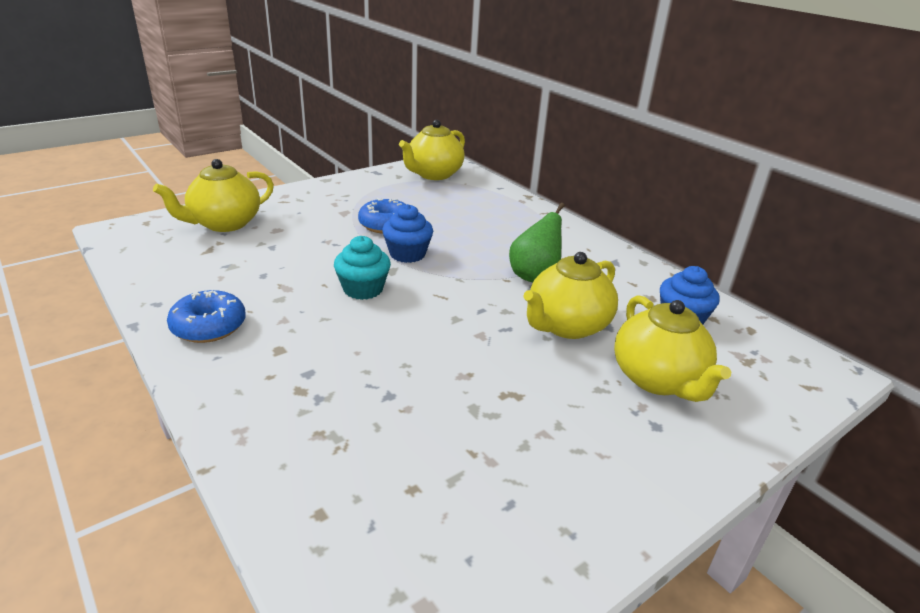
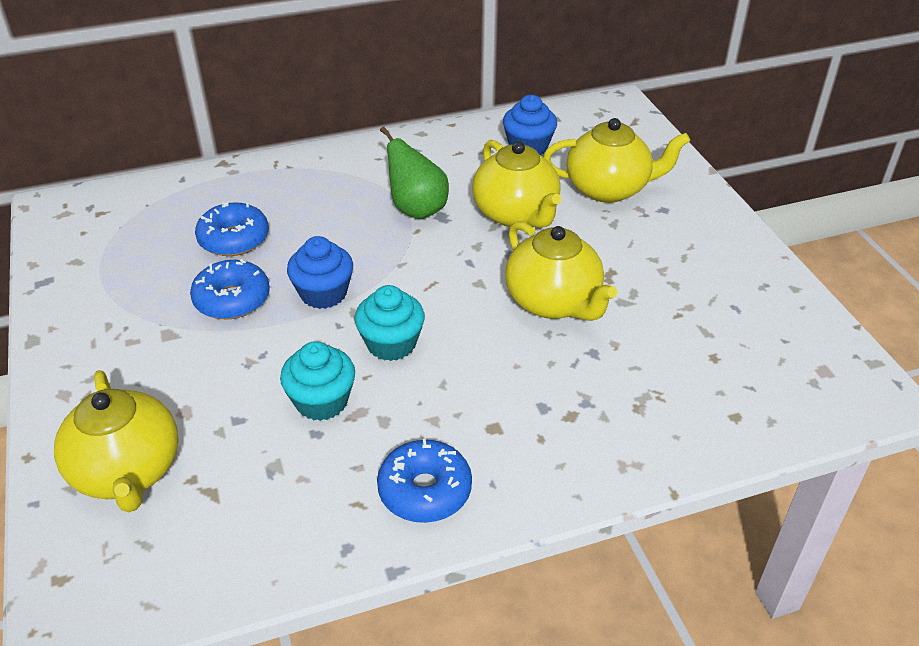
camera: 70 degrees left, 10 degrees up
yellow teapot [399,120,465,180] -> yellow teapot moved to [505,221,617,321]
none -> blue donut [195,202,269,256]
none -> turquoise cupcake [280,341,355,421]

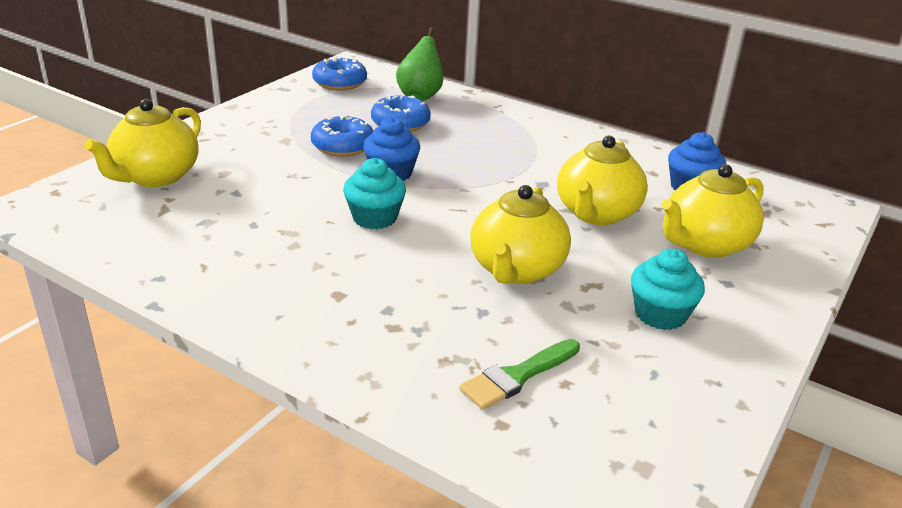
camera: 50 degrees right, 10 degrees down
turquoise cupcake [280,341,355,421] -> turquoise cupcake moved to [631,249,705,330]
blue donut [377,439,472,523] -> blue donut moved to [312,57,367,91]
green pear [380,126,449,219] -> green pear moved to [396,27,443,101]
yellow teapot [543,118,690,203] -> yellow teapot turned 90 degrees clockwise [661,164,764,258]
none -> green brush [460,339,580,410]

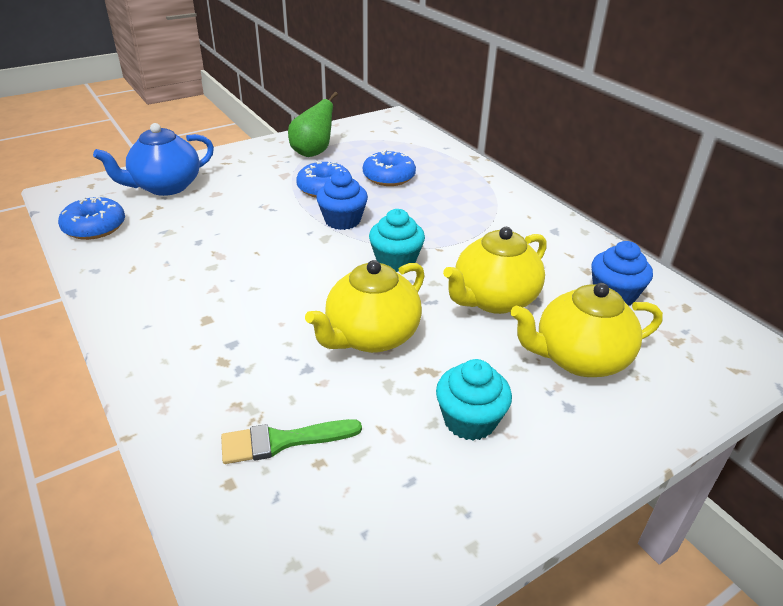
camera: 25 degrees right, 5 degrees up
yellow teapot [84,99,201,187] -> blue teapot [93,123,214,196]
blue donut [312,57,367,91] -> blue donut moved to [58,197,125,240]
turquoise cupcake [343,158,406,229] -> turquoise cupcake moved to [369,209,425,272]
green pear [396,27,443,101] -> green pear moved to [288,92,338,157]

